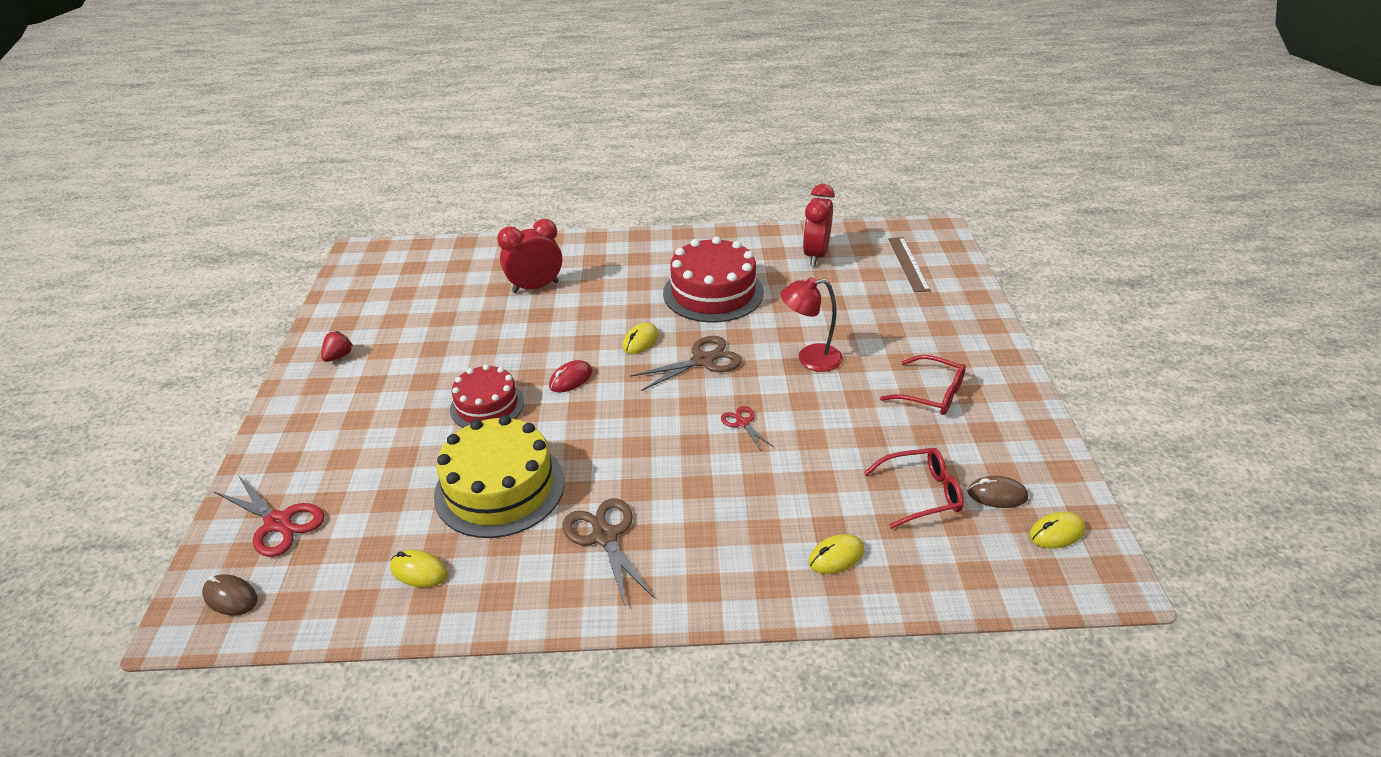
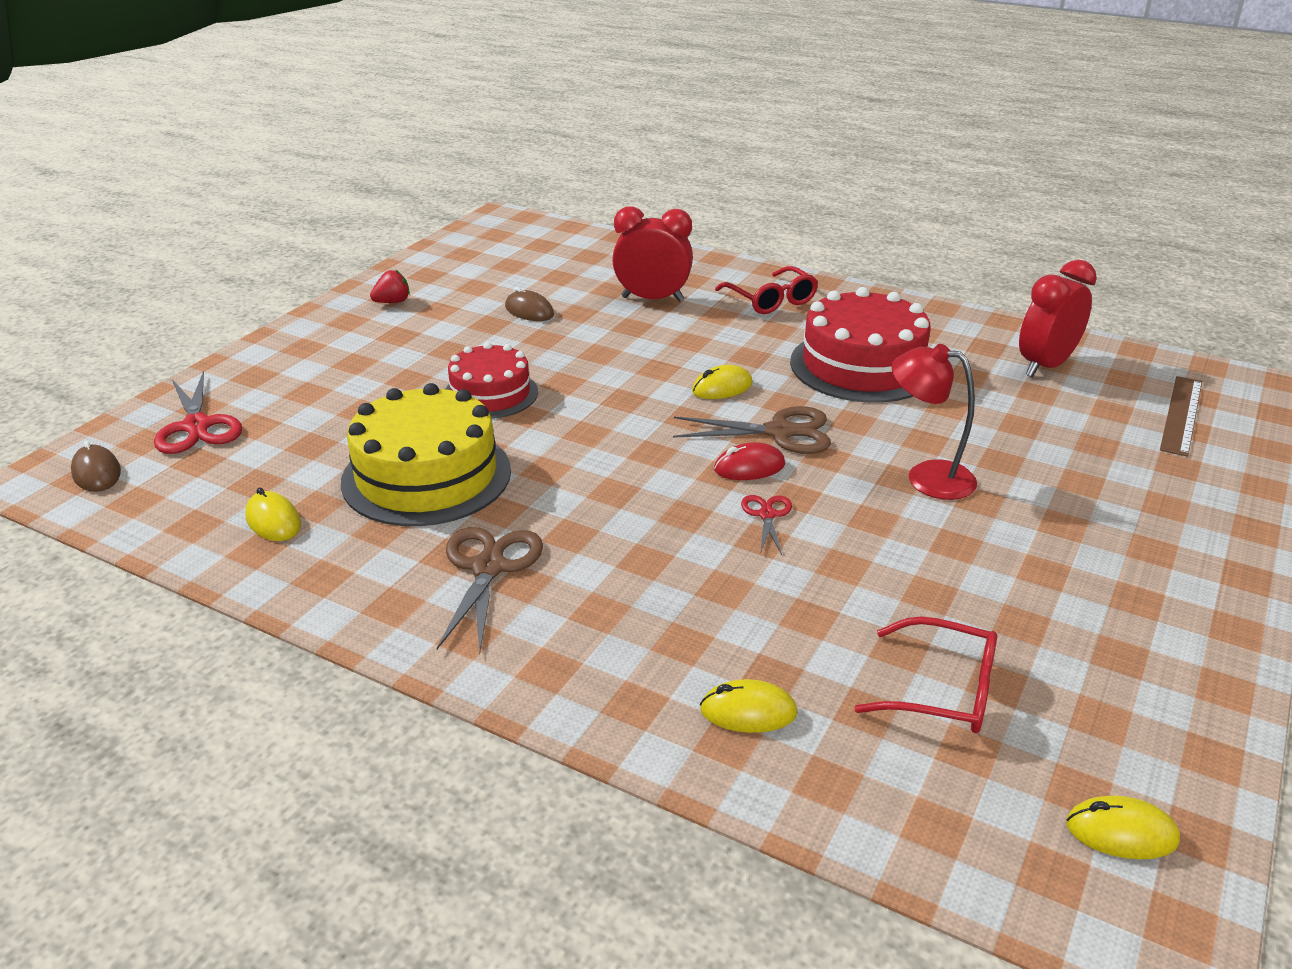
camera: 30 degrees right, 5 degrees down
red mouse [549,360,592,393] -> red mouse moved to [714,442,785,480]
red glasses [880,355,966,415] -> red glasses moved to [715,266,818,314]
brown mouse [967,476,1028,508] -> brown mouse moved to [505,287,554,321]

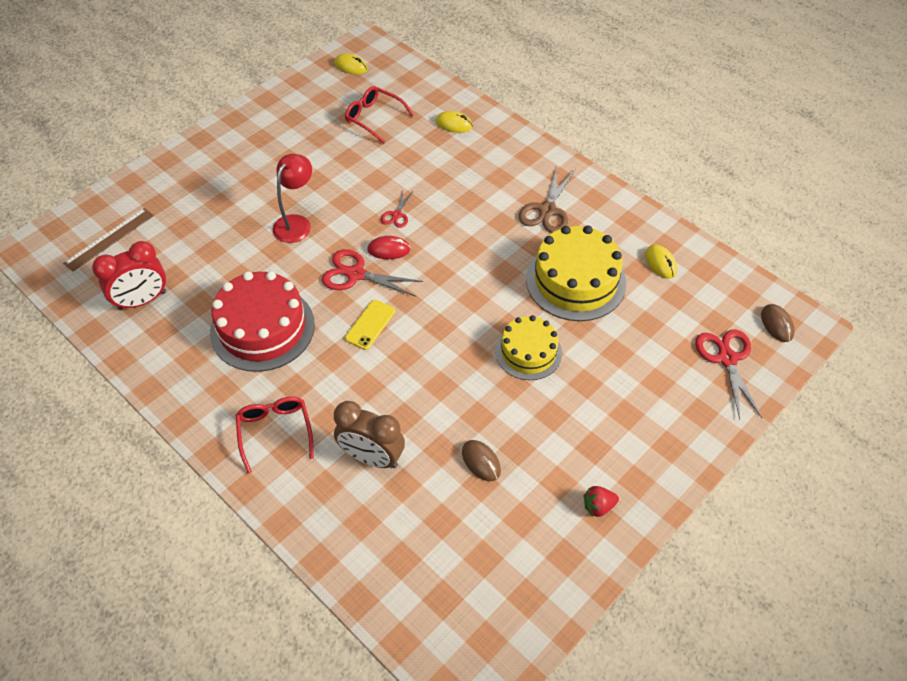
camera: 165 degrees left, 20 degrees up
red cake [445,342,538,419] -> yellow cake [495,315,562,380]
red clock [612,206,693,302] -> brown clock [334,401,405,468]
brown scissors [673,406,831,454] -> red scissors [322,249,423,297]
yellow mouse [692,365,753,399] -> yellow phone [345,300,395,350]
red lamp [892,344,977,500] -> red lamp turned 105 degrees counterclockwise [273,154,312,243]

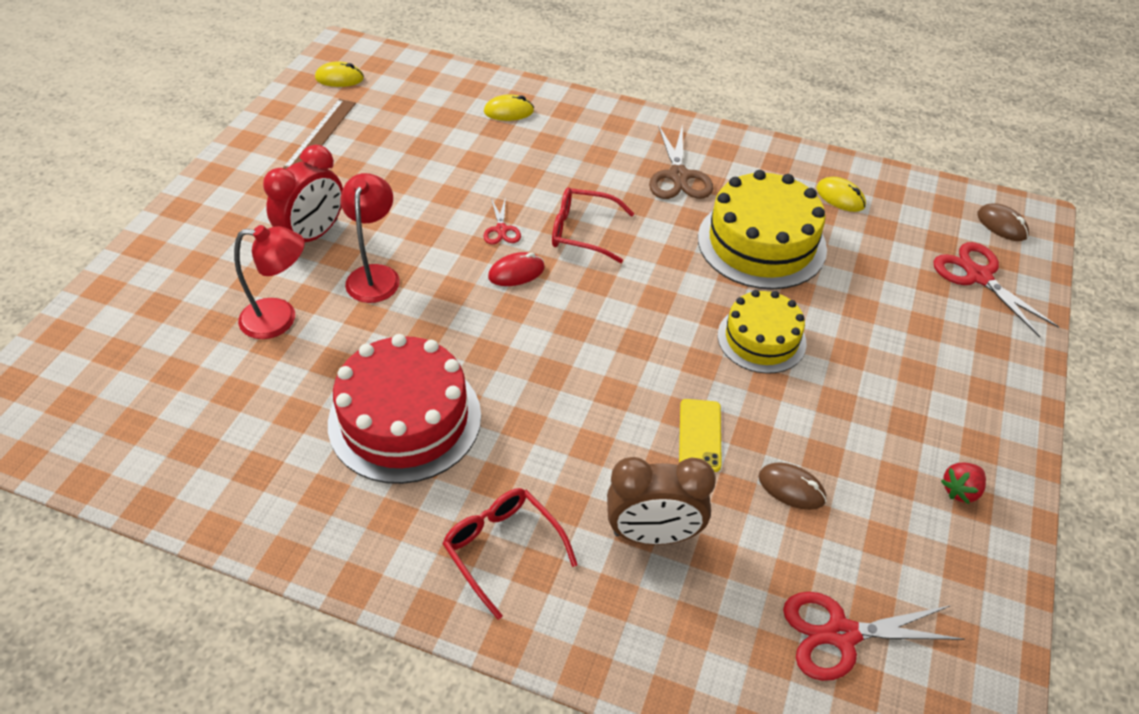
camera: 25 degrees left, 5 degrees down
brown ruler [63,208,154,272] -> brown ruler moved to [283,99,356,169]
red clock [92,241,166,311] -> red clock moved to [263,145,343,242]
red scissors [322,249,423,297] -> red scissors moved to [783,592,964,681]
red glasses [345,86,414,144] -> red glasses moved to [552,187,635,263]
yellow phone [345,300,395,350] -> yellow phone moved to [679,399,722,472]
none -> red lamp [234,225,305,339]

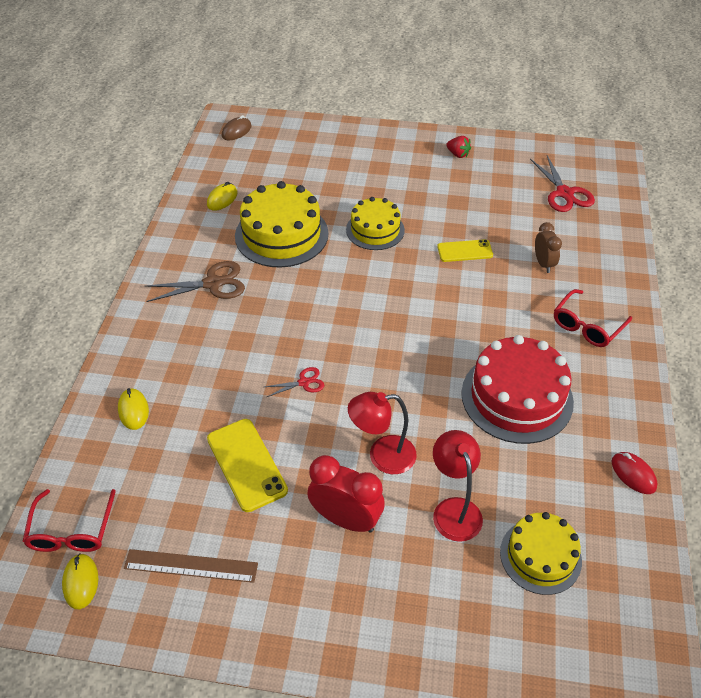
camera: 100 degrees left, 0 degrees up
red mouse [488,252,545,286] -> red mouse moved to [612,452,658,494]
red glasses [552,187,635,263] -> red glasses moved to [23,489,116,552]
brown clock [607,457,716,545] -> brown clock [535,222,562,273], size x0.62
brown mouse [758,462,826,510] -> none
red scissors [933,242,1059,337] -> none
none -> yellow phone [207,419,288,512]
none -> yellow cake [500,512,582,595]

